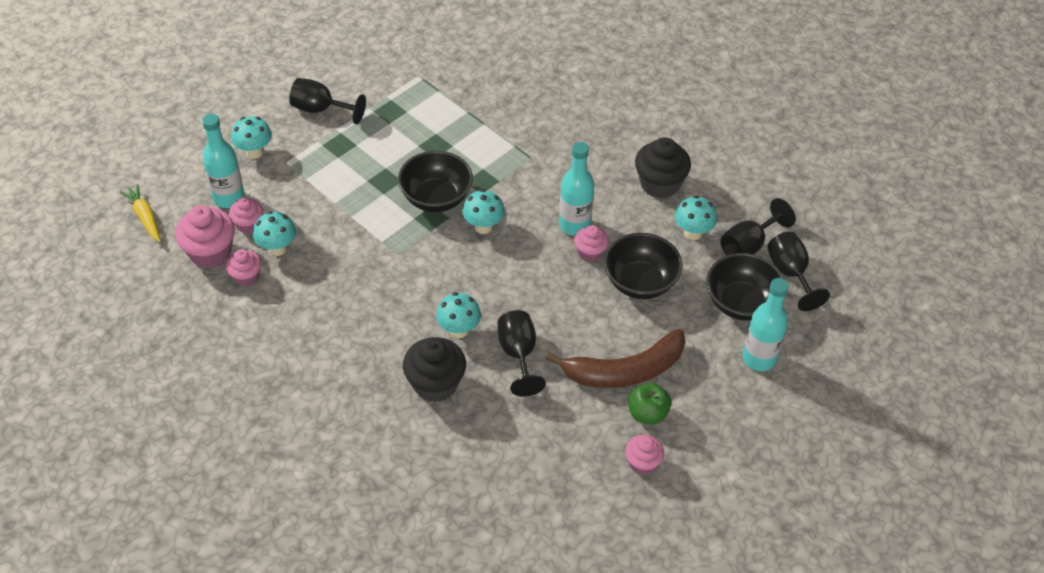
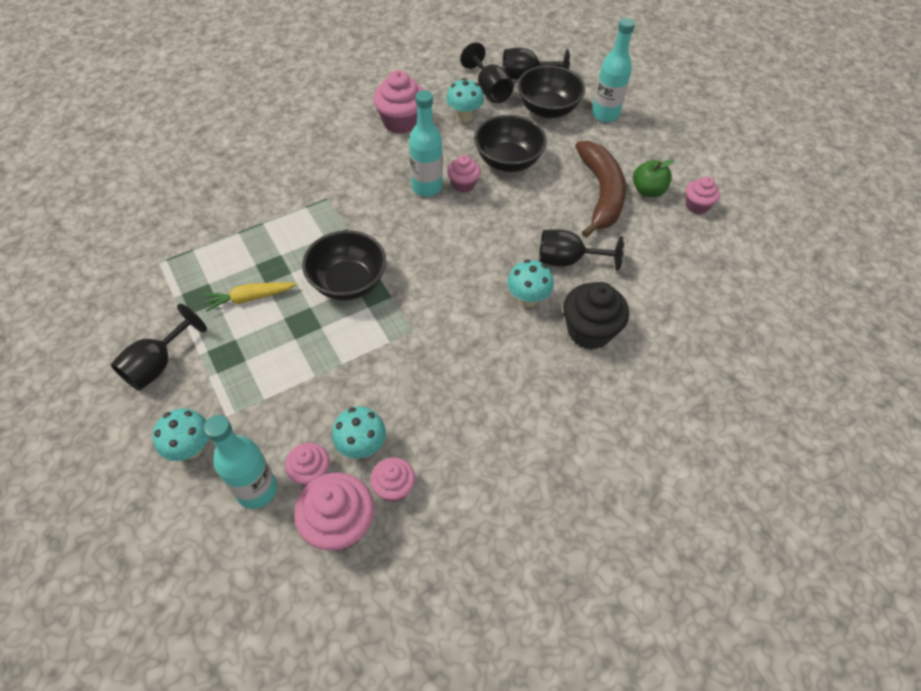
camera: 75 degrees left, 5 degrees up
yellow carrot [120,184,161,242] -> yellow carrot moved to [204,282,297,312]
turquoise mushroom [462,189,505,234] -> none
black cupcake [635,137,691,199] -> pink cupcake [373,70,423,134]

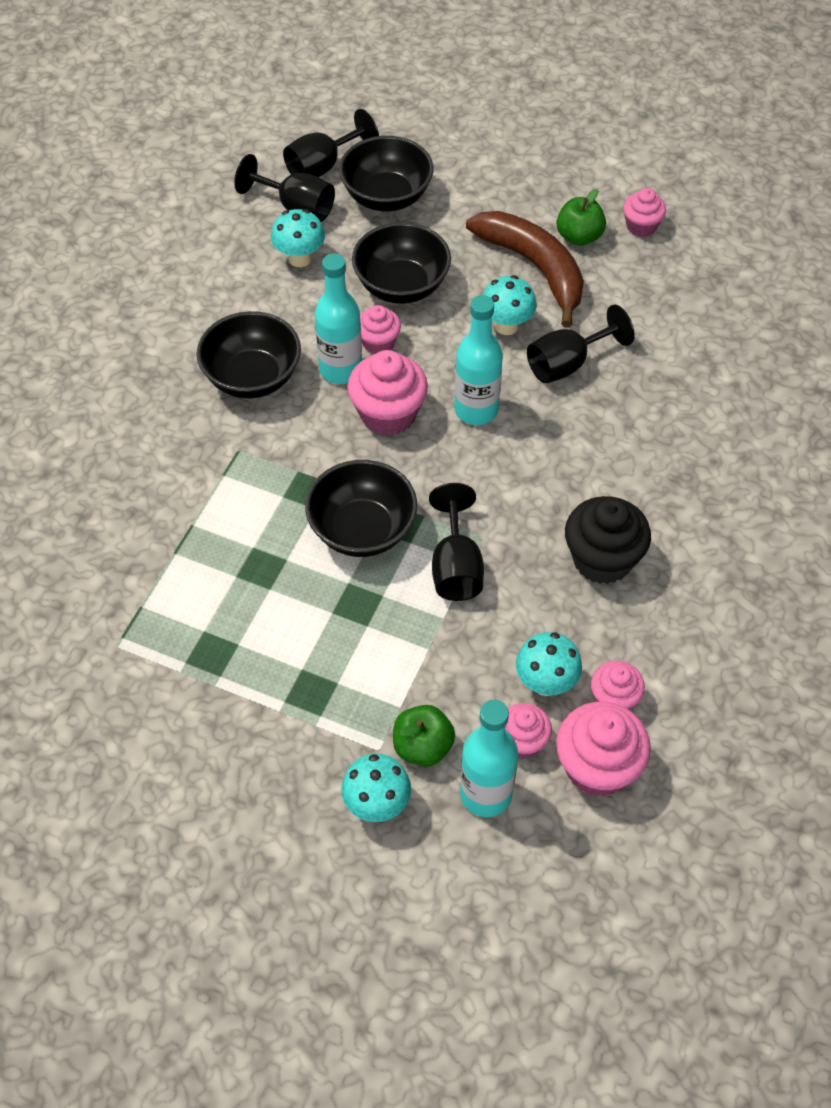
camera: 35 degrees left, 0 degrees up
black goblet [111,304,207,391] -> black goblet moved to [429,483,484,601]
yellow carrot [204,282,297,312] -> none
pink cupcake [373,70,423,134] -> pink cupcake moved to [347,350,428,436]
turquoise mushroom [507,259,554,307] -> turquoise mushroom moved to [483,275,536,335]
black cupcake [563,282,629,350] -> black cupcake moved to [565,496,651,584]
turquoise bottle [592,18,635,122] -> turquoise bottle moved to [454,295,503,425]
none -> black bowl [197,311,301,399]
none -> green apple [393,705,455,767]

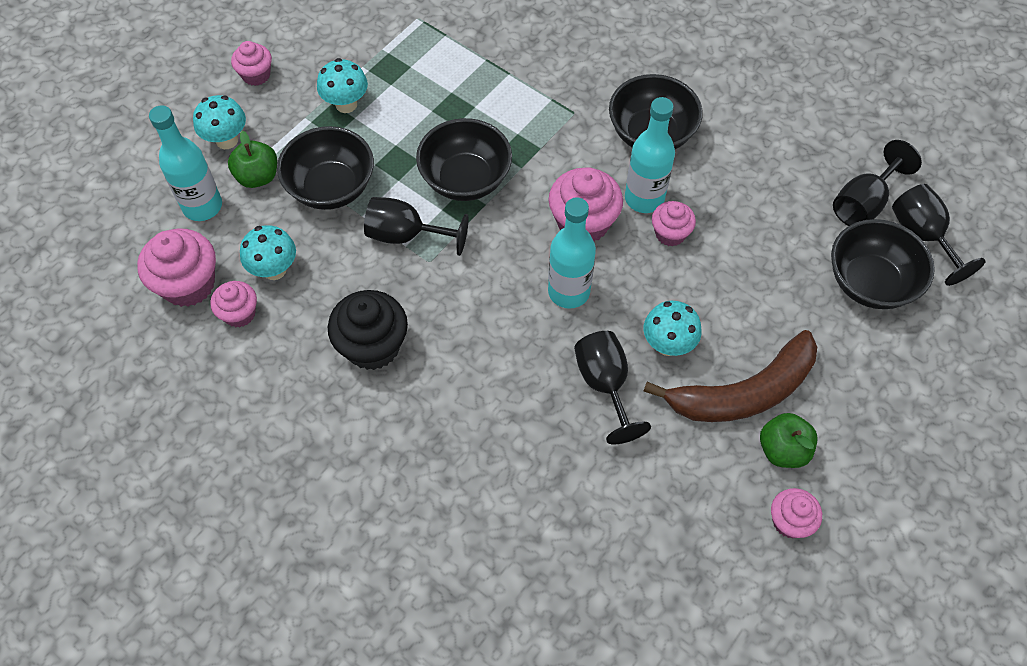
camera: 105 degrees right, 5 degrees up
turquoise mushroom [271,209,325,267] -> turquoise mushroom moved to [317,58,368,113]
black bowl [352,222,451,304] -> black bowl moved to [277,126,374,210]
pink cupcake [505,703,552,759] -> pink cupcake moved to [231,41,272,86]

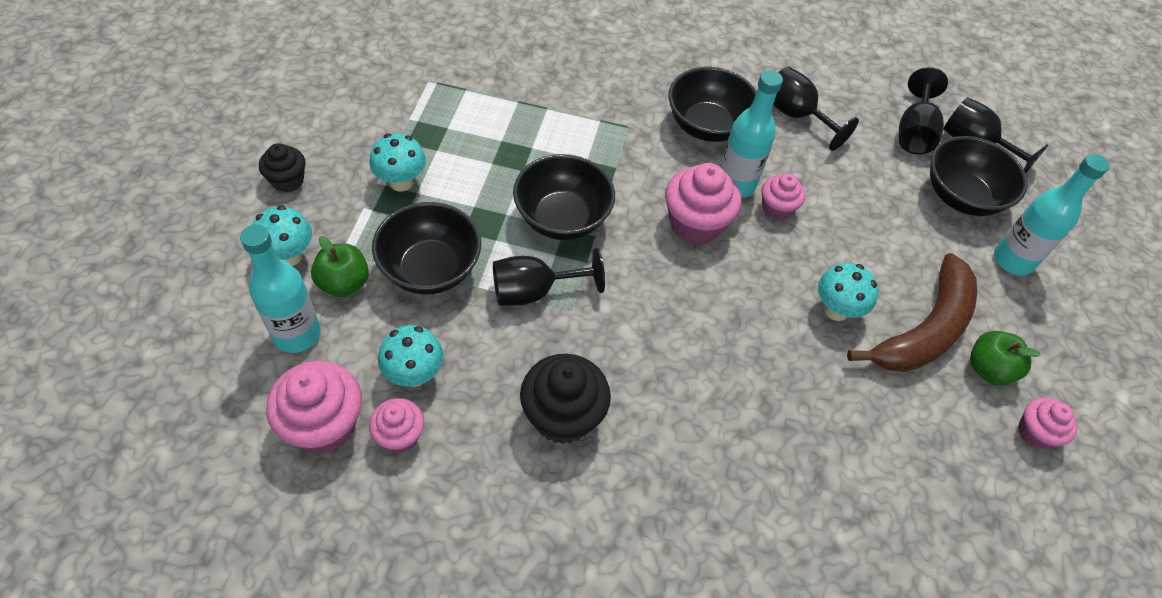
camera: 30 degrees left, 5 degrees down
pink cupcake [231,41,272,86] -> black cupcake [259,143,305,192]
turquoise bottle [548,197,596,309] -> turquoise bottle moved to [994,154,1110,276]
black goblet [574,331,651,444] -> black goblet moved to [773,67,859,151]

